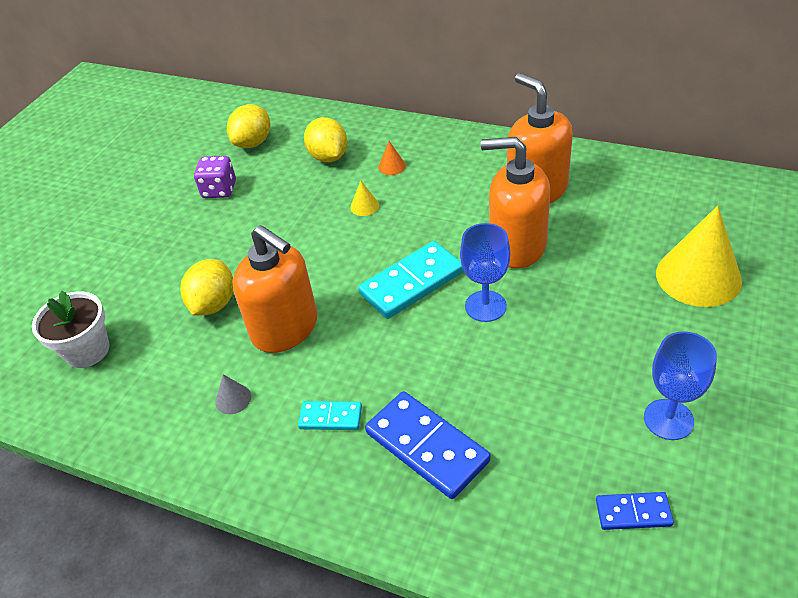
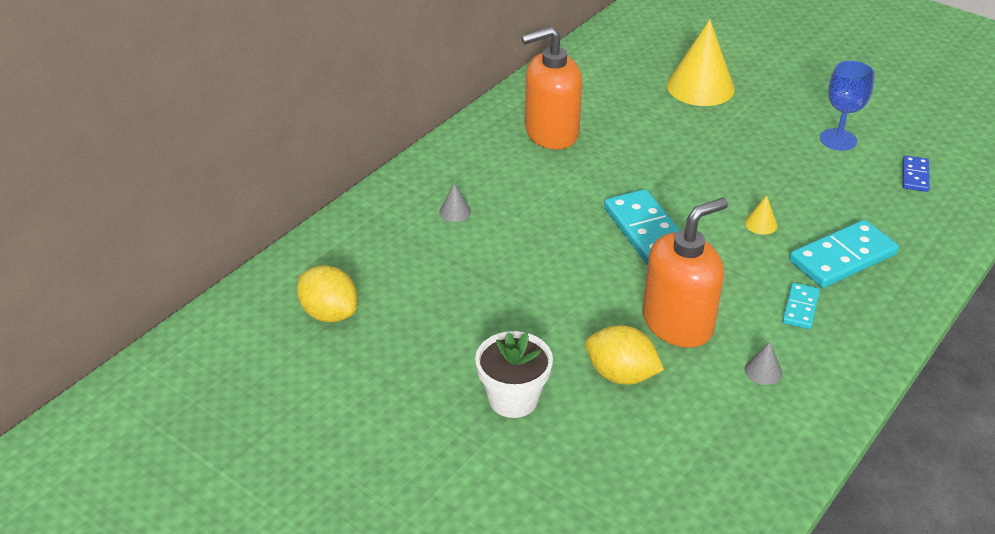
camera: 80 degrees left, 5 degrees down
white flower pot [32,291,110,368] -> white flower pot moved to [475,331,553,418]
purple dice [194,156,236,198] -> none
yellow lemon [304,117,347,162] -> none
yellow cone [350,181,379,216] -> yellow cone moved to [745,195,778,235]
blue domino [365,391,491,499] -> turquoise domino [789,220,899,288]
orange cone [378,141,406,175] -> grey cone [439,183,471,222]
blue goblet [460,223,510,322] -> none
orange soap dispenser [481,137,550,268] -> none

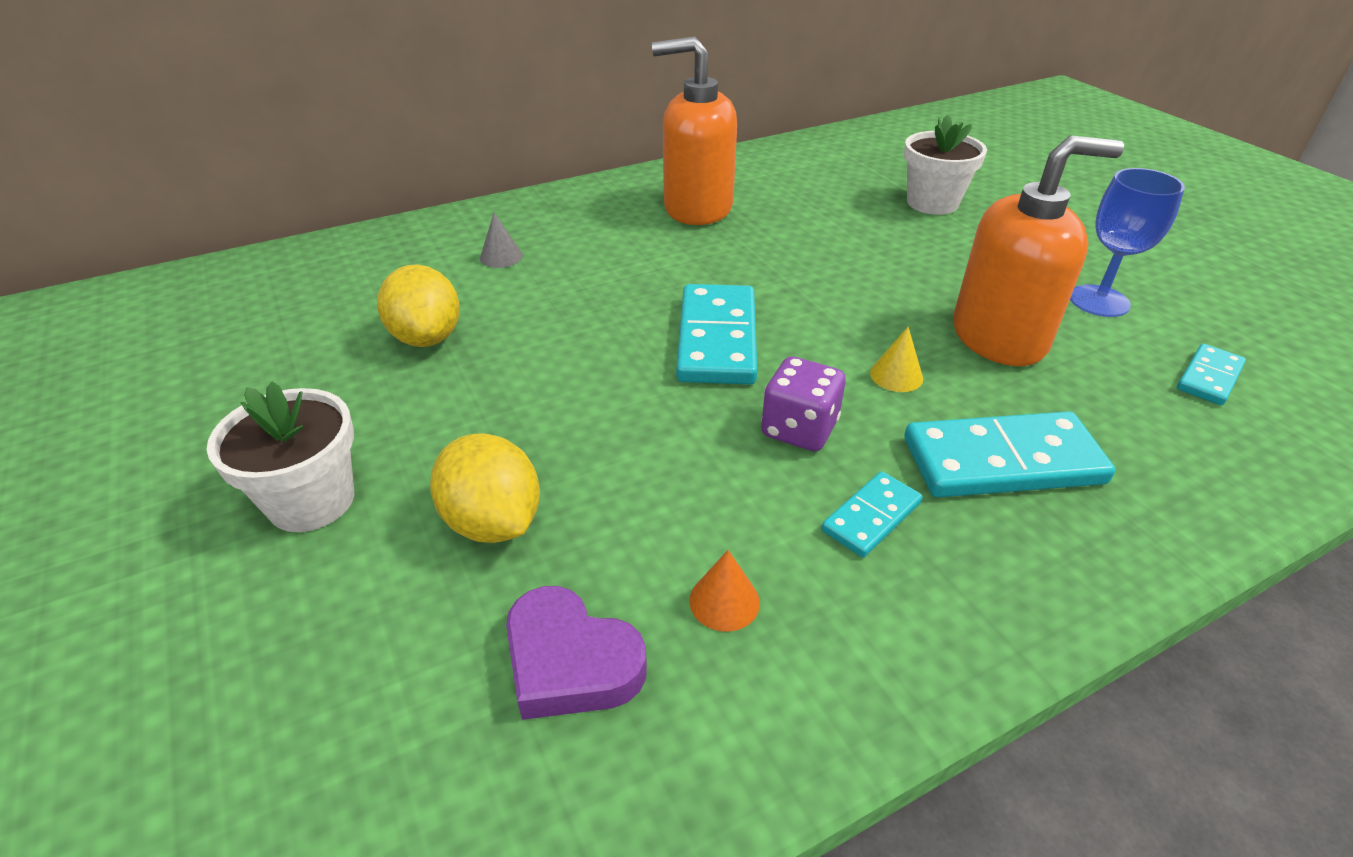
camera: 25 degrees right, 0 degrees up
yellow lemon [297,265,358,323] -> yellow lemon moved to [377,264,460,347]
orange soap dispenser [643,198,728,348] -> orange soap dispenser moved to [953,135,1124,366]
yellow cone [667,19,735,106] -> white flower pot [904,115,987,215]
grey cone [745,342,782,385] -> orange cone [689,550,760,632]
blue domino [903,155,930,192] -> turquoise domino [1177,344,1246,405]
none -> purple heart [506,586,647,720]
none -> purple dice [761,357,846,451]

